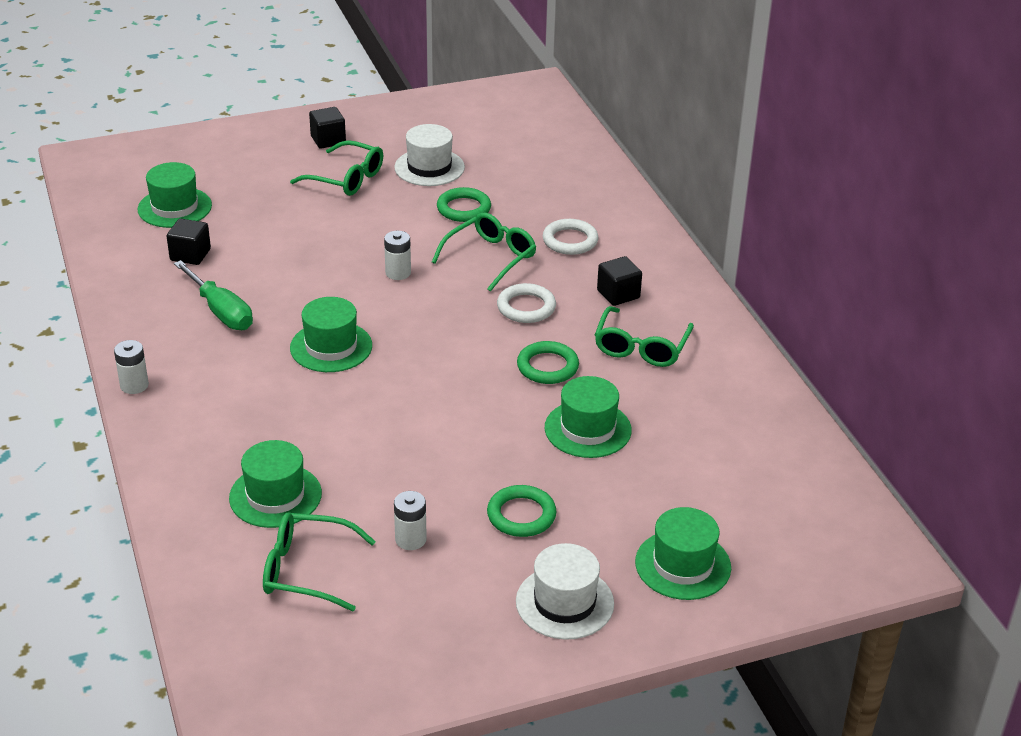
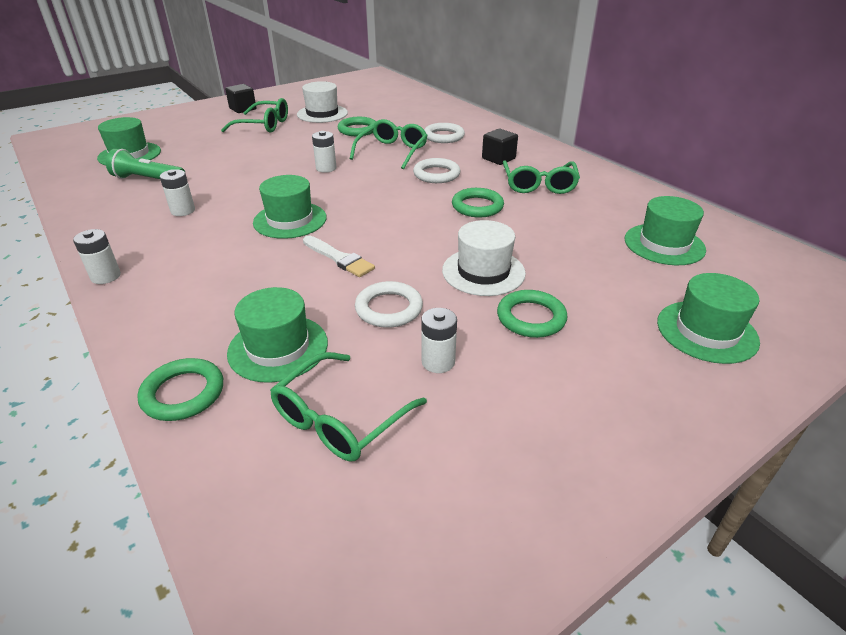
camera: 15 degrees left, 0 degrees up
black cube [167,219,211,265] -> green flashlight [106,149,186,179]
green screwdriver [174,260,253,330] -> white battery [160,169,195,216]
green glasses [263,512,376,611] -> green glasses turned 45 degrees counterclockwise [270,352,427,462]
white hat [516,543,614,640] -> white hat moved to [442,220,526,296]
green hat [545,376,632,458] -> green hat moved to [624,196,706,265]
none -> green ring [137,358,223,421]
none -> white brush [303,236,375,277]
none -> white ring [355,281,423,328]

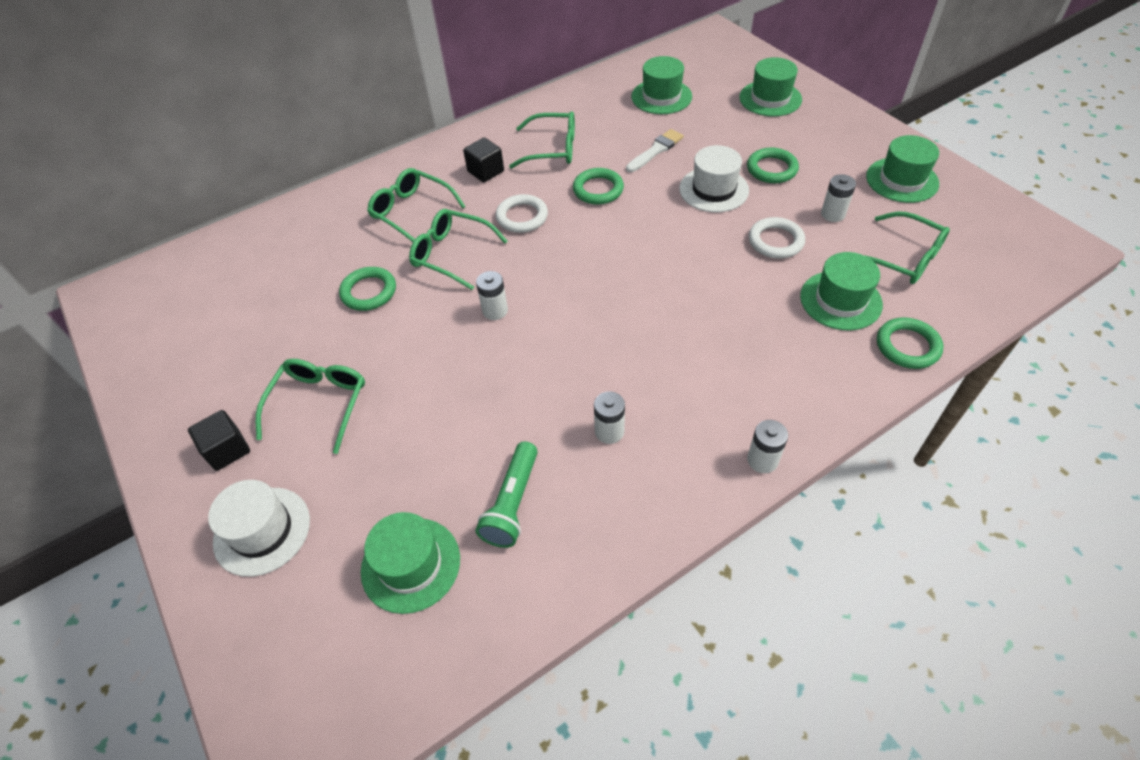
camera: 85 degrees left, 15 degrees up
green hat [253,175,327,239] -> green hat moved to [866,135,939,203]
white hat [297,81,348,123] -> white hat moved to [208,480,310,577]
white brush [303,236,375,277] -> white brush moved to [626,129,684,172]
white ring [424,123,465,143] -> green glasses [367,168,466,242]

